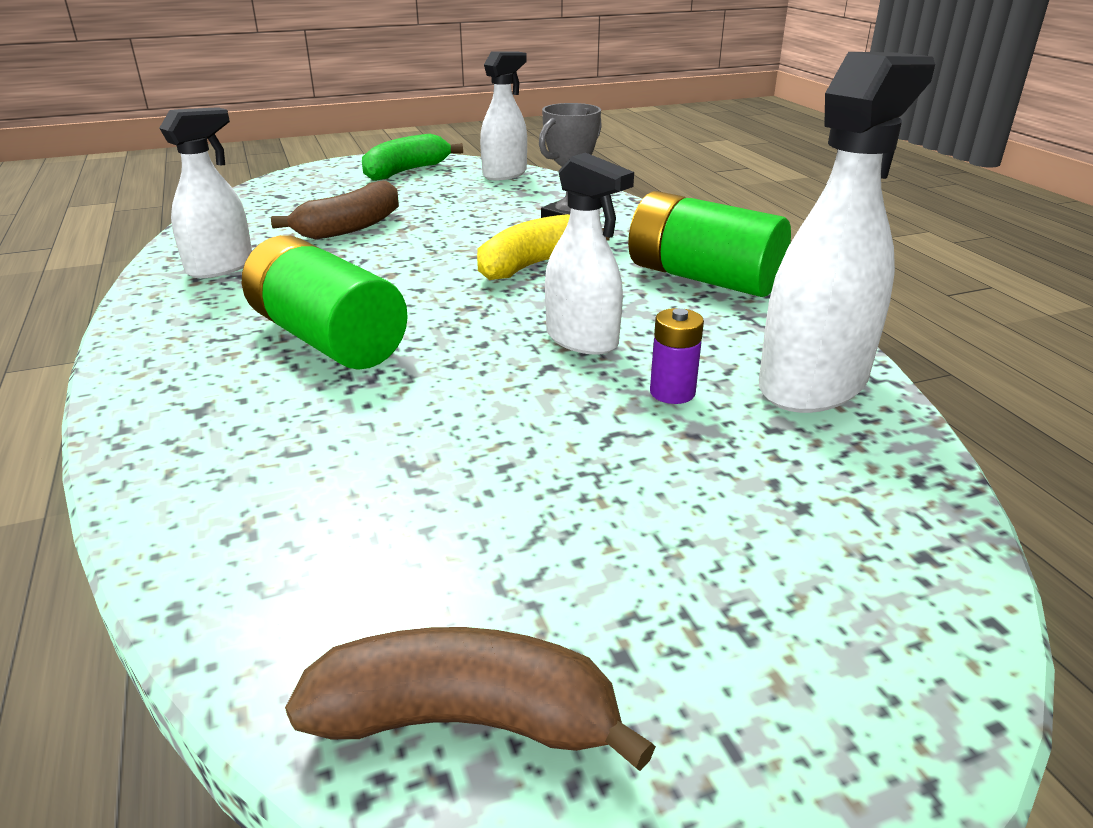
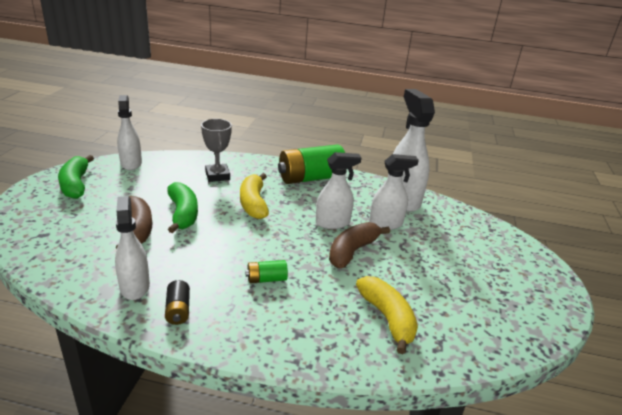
camera: 60 degrees left, 0 degrees up
green battery [242,235,408,370] -> green battery [245,260,288,283], size x0.46
brown banana [285,627,656,771] -> brown banana moved to [329,222,390,268]
purple battery [650,308,704,404] -> white spray bottle [369,154,419,230]
none -> black battery [165,280,190,325]
none -> green banana [167,182,198,233]
none -> yellow banana [356,276,418,354]

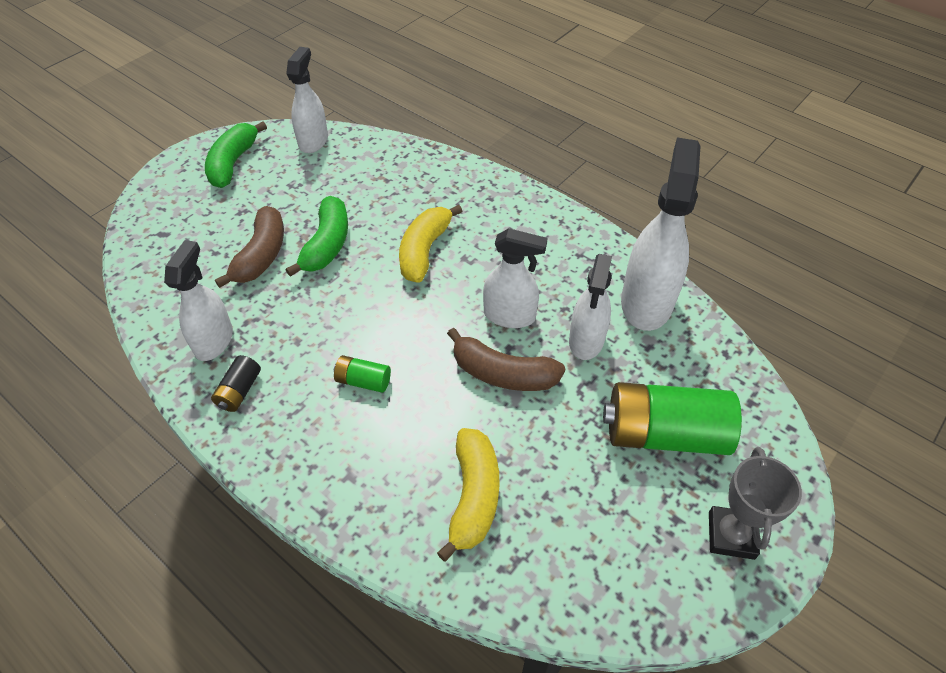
camera: 30 degrees right, 20 degrees up
grey trophy [201,119,232,182] -> grey trophy moved to [709,447,802,560]
green battery [278,144,345,184] -> green battery moved to [603,382,742,455]
brown banana [329,222,390,268] -> brown banana turned 135 degrees counterclockwise [447,328,565,391]
white spray bottle [369,154,419,230] -> white spray bottle turned 90 degrees clockwise [569,254,612,360]

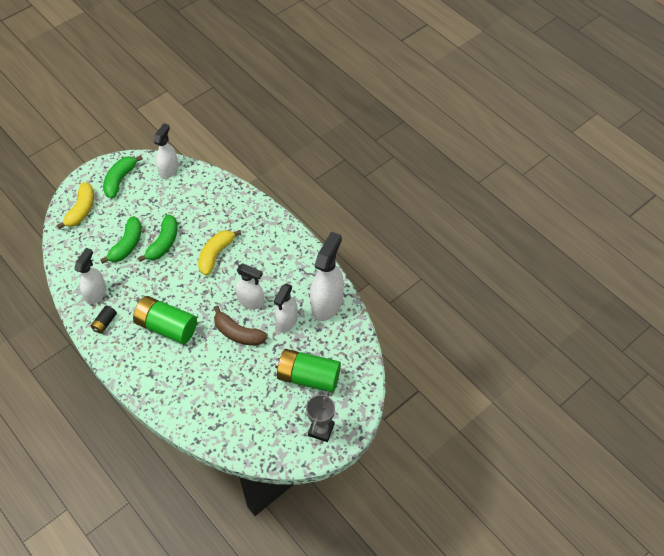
camera: 10 degrees right, 5 degrees up
brown banana [215,206,284,288] -> green banana [100,216,142,264]
green battery [334,355,391,393] -> green battery [133,296,197,344], size x2.17
yellow banana [437,428,500,561] -> yellow banana moved to [57,182,94,229]

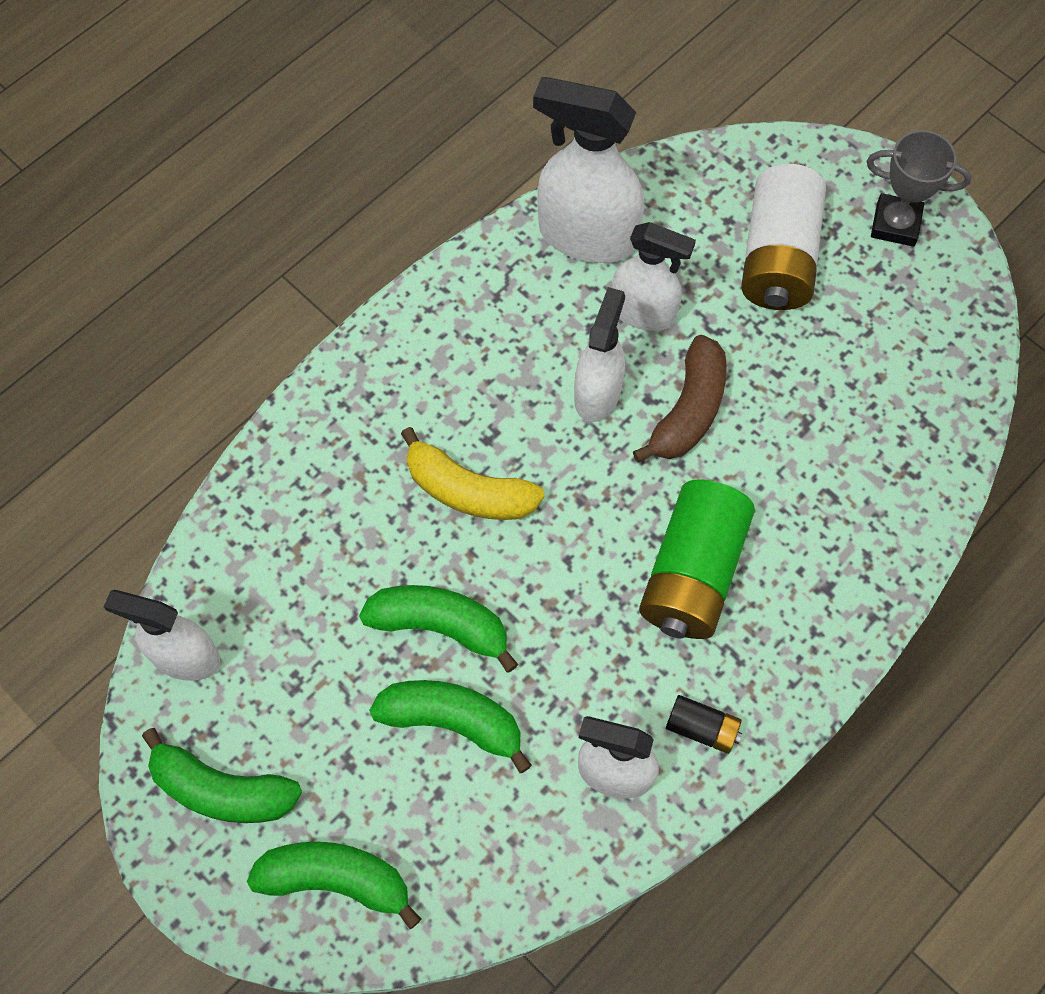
camera: 95 degrees left, 10 degrees up
yellow banana [57,182,94,229] -> green banana [247,842,421,929]
green battery [275,349,341,393] -> white battery [741,164,826,310]

